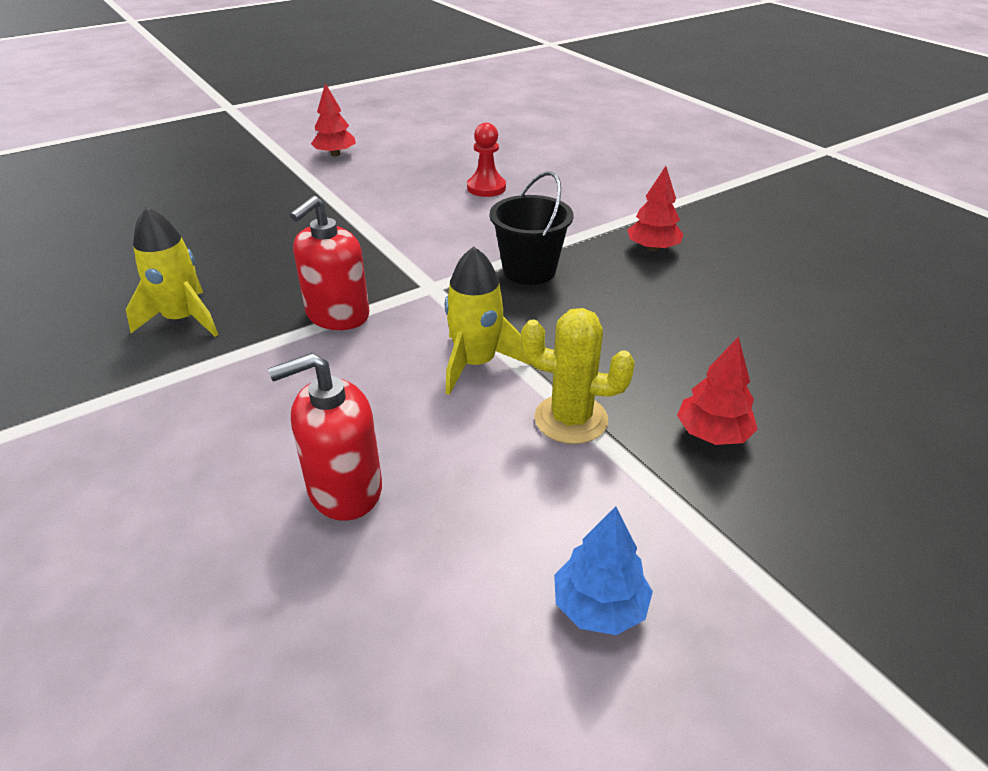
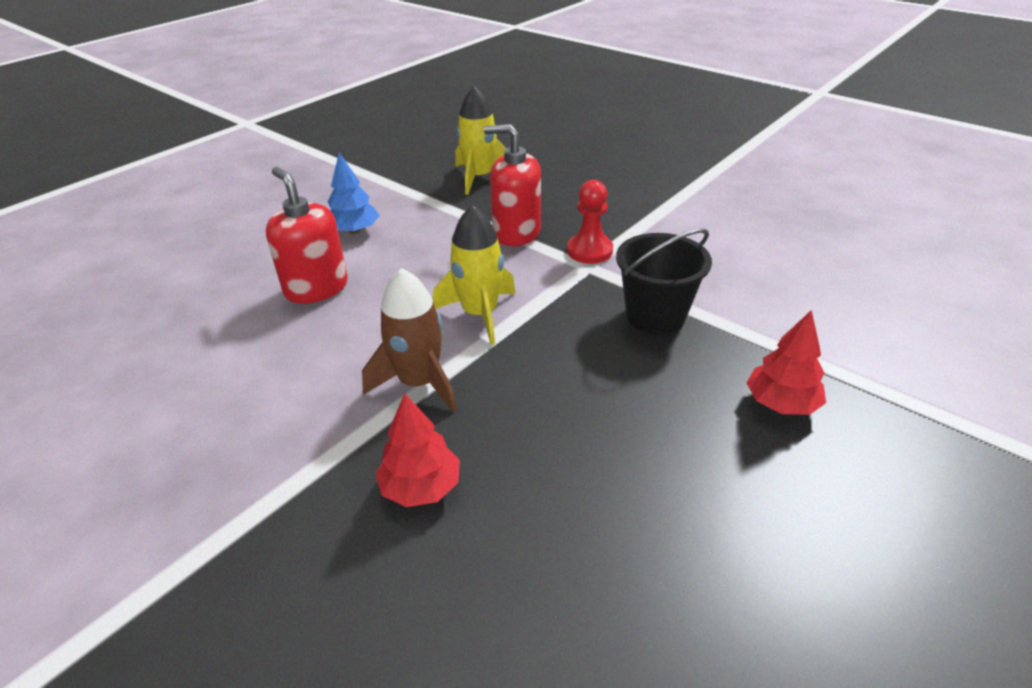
camera: 75 degrees right, 0 degrees up
red tree [311,83,356,156] -> none
red pawn [467,123,506,197] -> red pawn moved to [567,180,613,264]
yellow cactus [521,308,635,444] -> brown rocket [362,268,457,412]
blue tree [554,506,653,635] -> blue tree moved to [328,153,379,234]

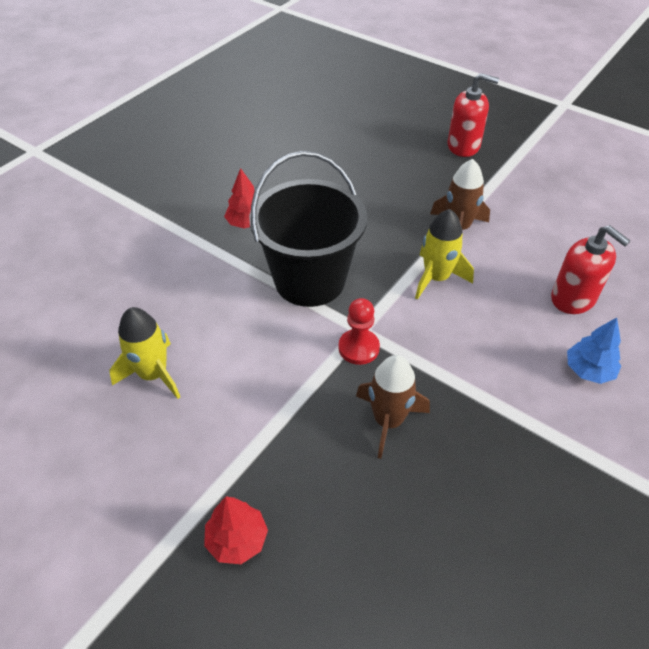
camera: 175 degrees right, 10 degrees up
red tree [375,393,460,507] -> red tree moved to [204,496,268,564]
yellow rocket [455,86,506,195] -> yellow rocket moved to [109,307,180,399]
red soap dispenser [484,124,541,246] -> red soap dispenser moved to [448,73,499,157]
black bucket [616,228,712,334] -> black bucket [249,151,367,307], size x1.67
none -> brown rocket [356,355,430,459]

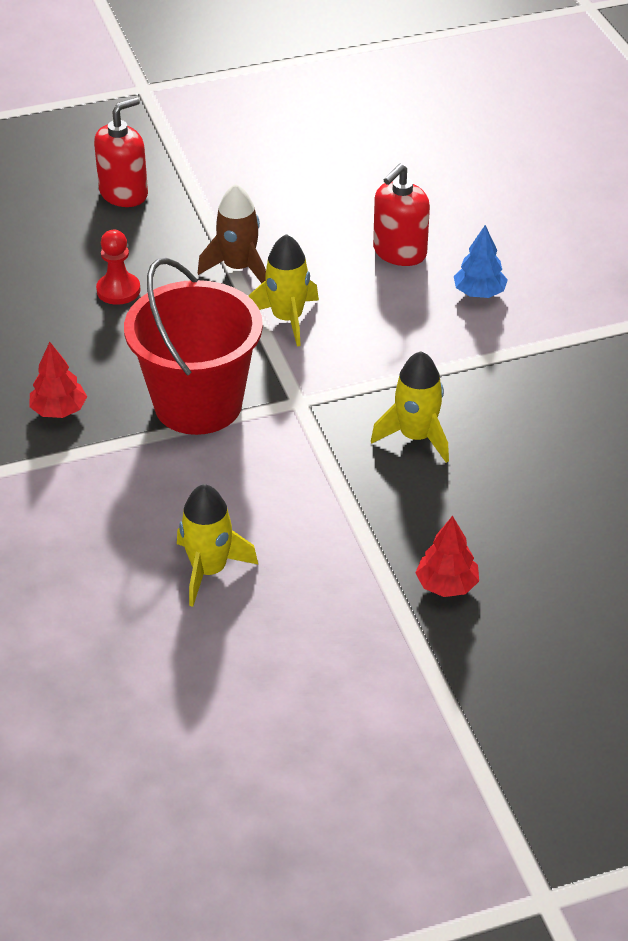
camera: 55 degrees left, 5 degrees down
black bucket [249,151,367,307] -> red bucket [124,258,263,435]
red pawn [338,298,380,365] -> red pawn moved to [96,230,141,305]
brown rocket [356,355,430,459] -> yellow rocket [371,351,449,463]
red soap dispenser [551,225,630,314] -> red soap dispenser turned 135 degrees clockwise [373,164,430,266]

